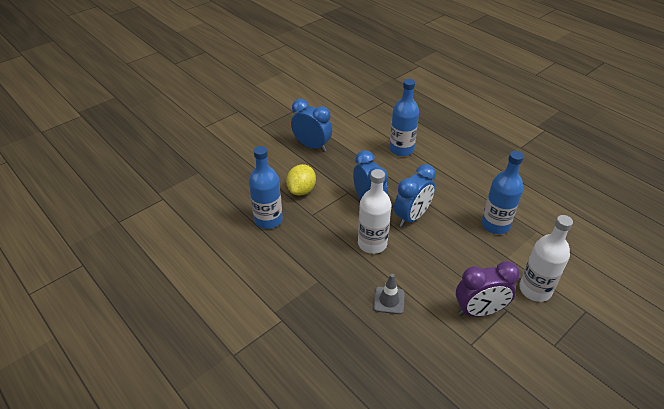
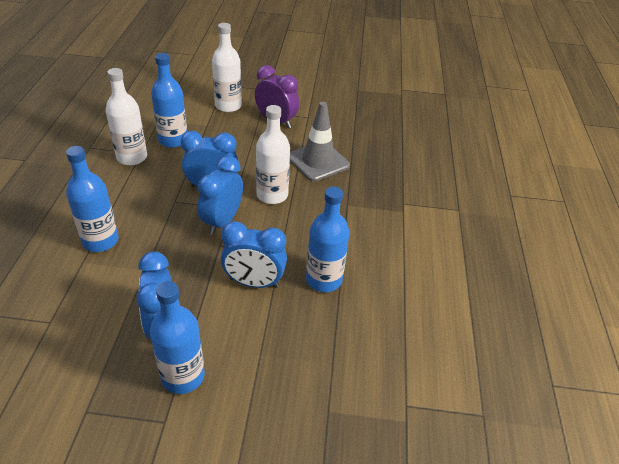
camera: 135 degrees left, 0 degrees up
yellow lemon [286,164,316,196] -> blue clock [221,221,287,288]
grey traffic cone [374,274,405,314] -> grey traffic cone [290,102,350,181], size x1.82
none -> white bottle [106,68,147,166]
none -> blue bottle [150,281,205,394]

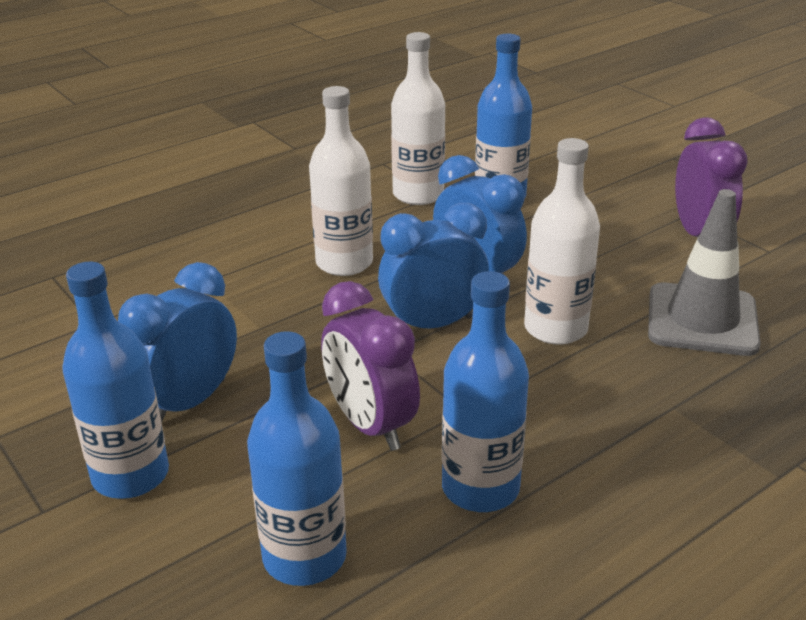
camera: 50 degrees right, 10 degrees down
blue bottle [66,146,119,252] -> blue bottle moved to [247,331,347,586]
white bottle [212,23,242,112] -> white bottle moved to [309,86,373,276]
blue clock [221,221,287,288] -> purple clock [321,281,420,451]

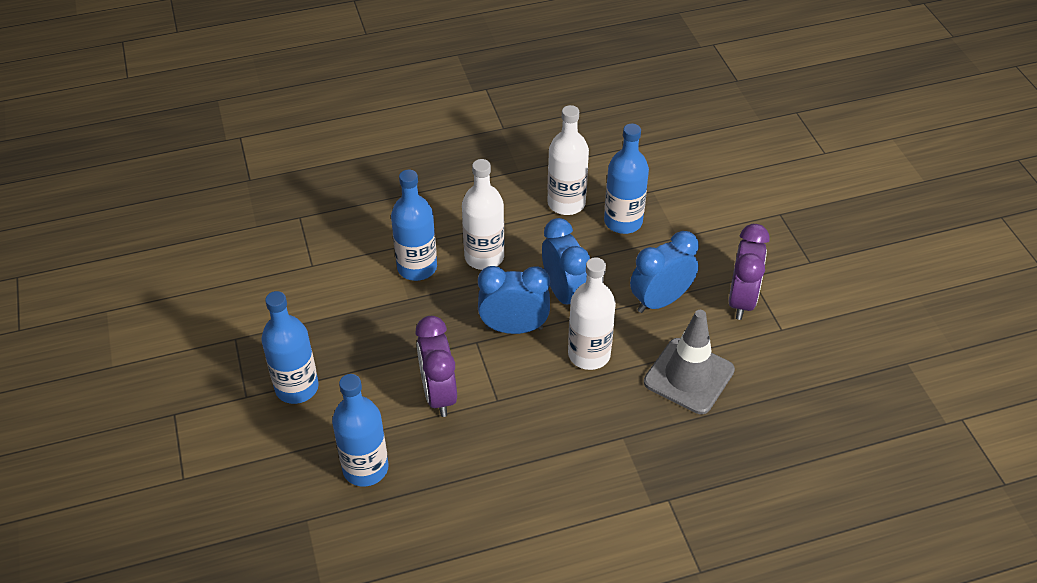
camera: 20 degrees right, 15 degrees up
blue clock [118,262,237,422] -> blue clock moved to [630,231,699,313]
blue bottle [442,271,529,512] -> blue bottle moved to [391,170,437,281]

